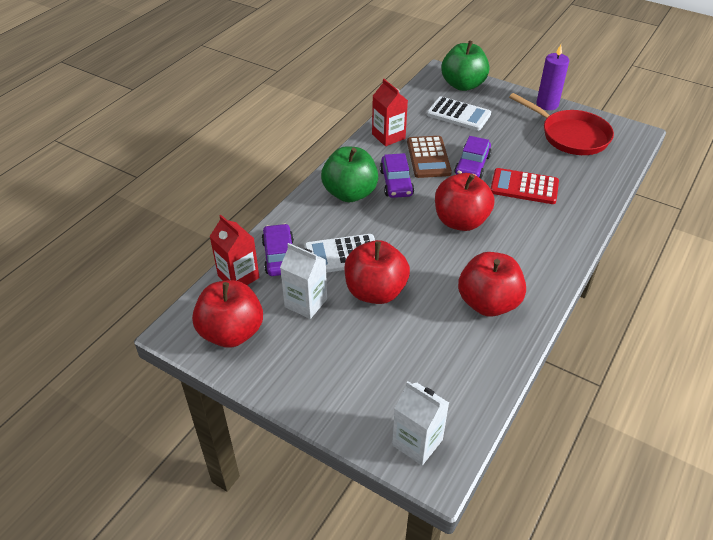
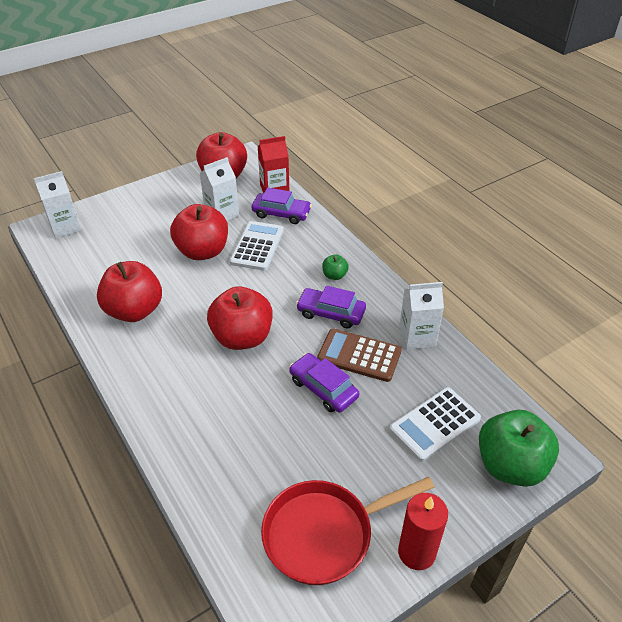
camera: 115 degrees right, 0 degrees up
green apple [321,146,378,202] -> green apple [322,254,349,280], size x0.45
red carton [372,79,408,146] -> white carton [399,282,444,350]
red calculator [491,168,559,204] -> none
purple candle [537,45,569,110] -> red candle [398,493,448,570]

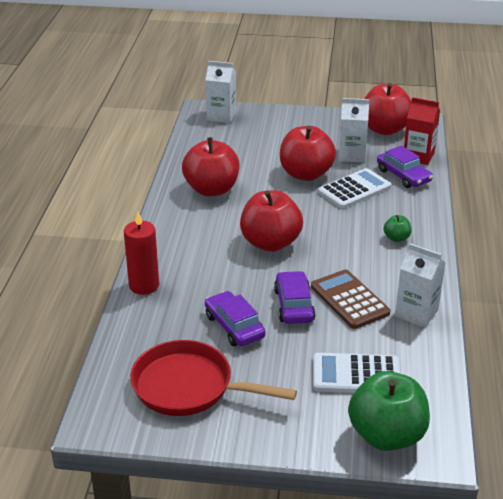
camera: 40 degrees right, 10 degrees down
purple car [296,286,366,329] -> purple car moved to [205,291,266,346]
red candle [398,493,448,570] -> red candle moved to [124,212,159,295]

